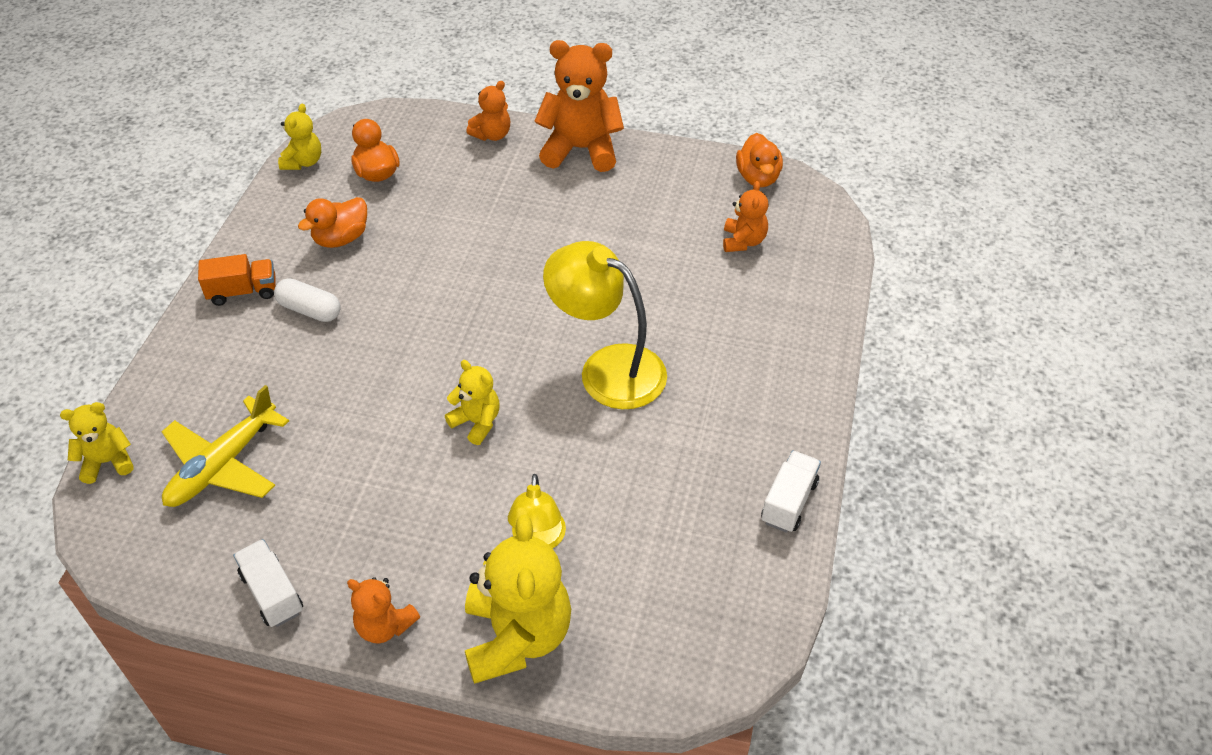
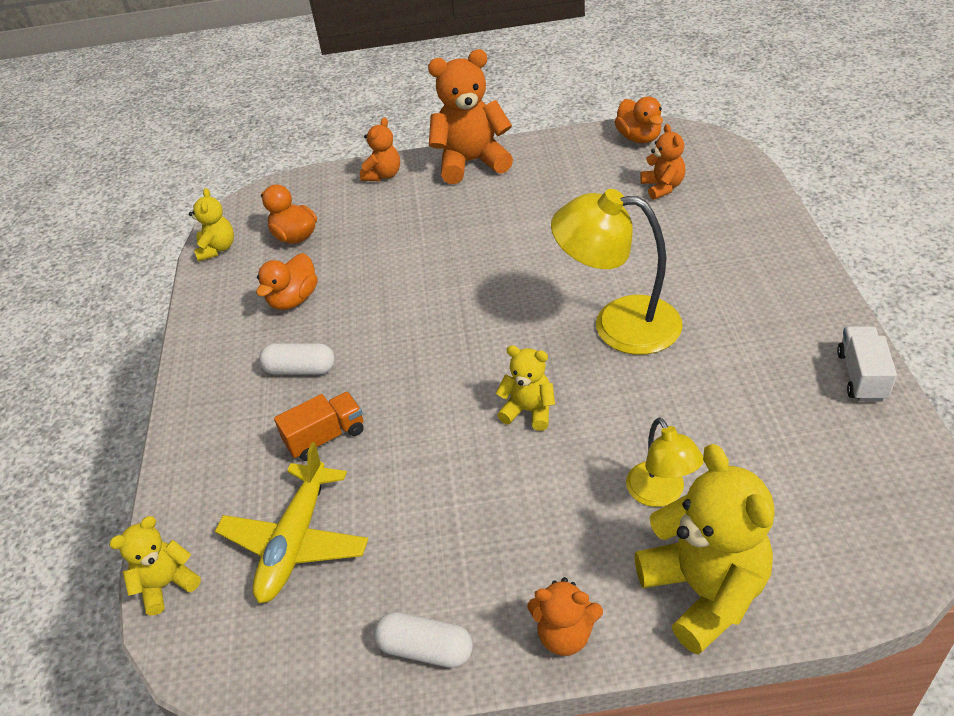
camera: 15 degrees left, 5 degrees down
orange truck [198,254,276,306] -> orange truck moved to [274,392,363,461]
white truck [233,539,303,627] -> white capsule [374,612,473,668]

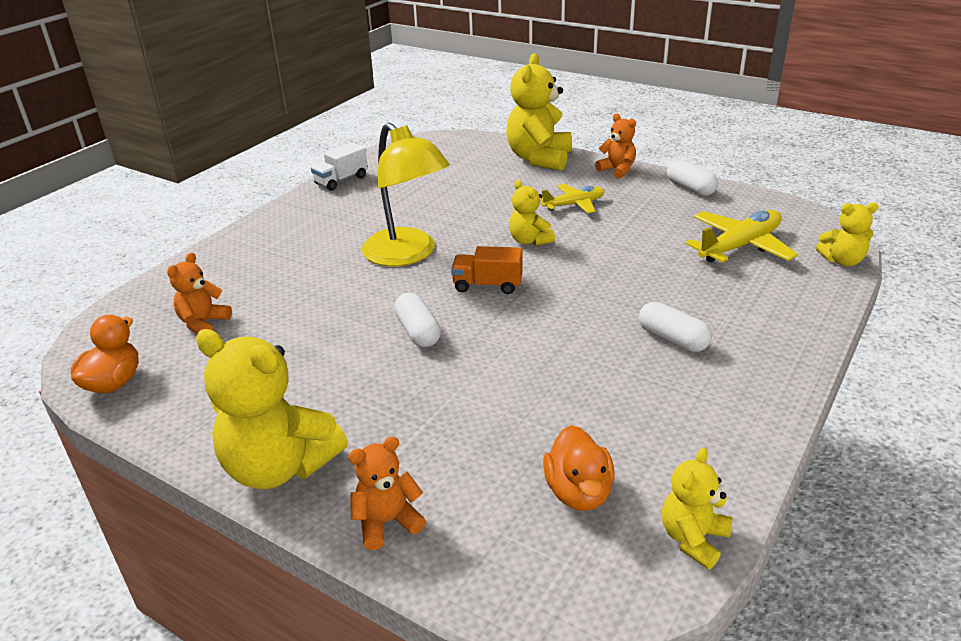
camera: 145 degrees left, 10 degrees down
orange duck [256,253,318,310] -> none
orange truck [274,392,363,461] -> orange truck moved to [451,246,522,294]
orange teddy bear [428,49,513,184] -> yellow teddy bear [196,329,348,489]
yellow lamp [626,417,704,507] -> none
none -> white capsule [394,293,441,347]
none -> yellow plane [541,184,605,213]

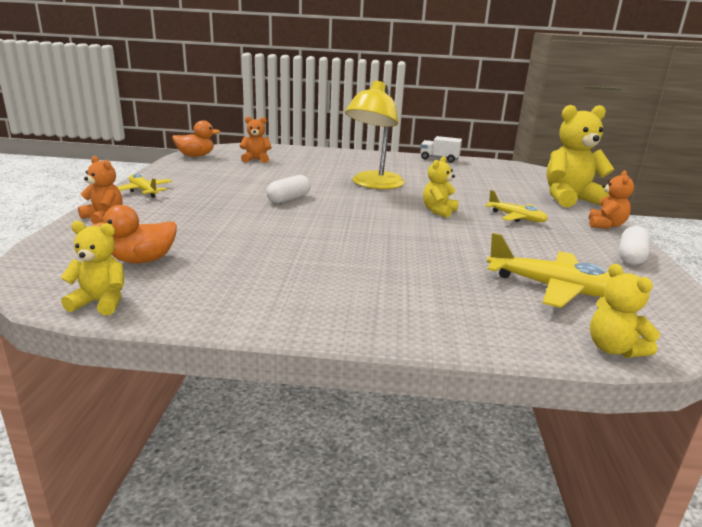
camera: 60 degrees right, 10 degrees down
yellow teddy bear [196,329,348,489] -> yellow plane [117,173,172,198]
orange truck [451,246,522,294] -> none
white capsule [639,302,712,352] -> none

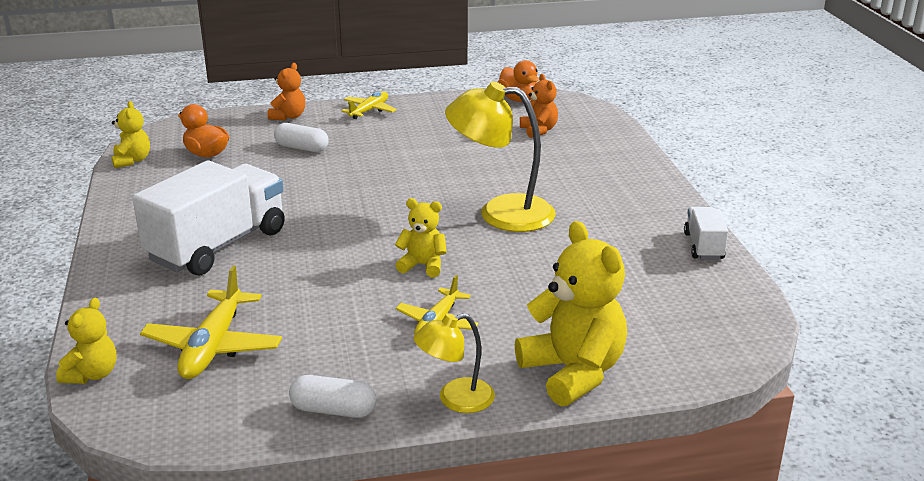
camera: 75 degrees right, 5 degrees up
white capsule [266,175,311,203] -> white capsule moved to [274,123,329,152]
orange teddy bear [589,170,634,229] -> yellow lamp [414,313,495,413]
yellow teddy bear [590,264,660,358] -> yellow teddy bear turned 150 degrees clockwise [56,298,117,384]
none -> white truck [132,160,285,275]

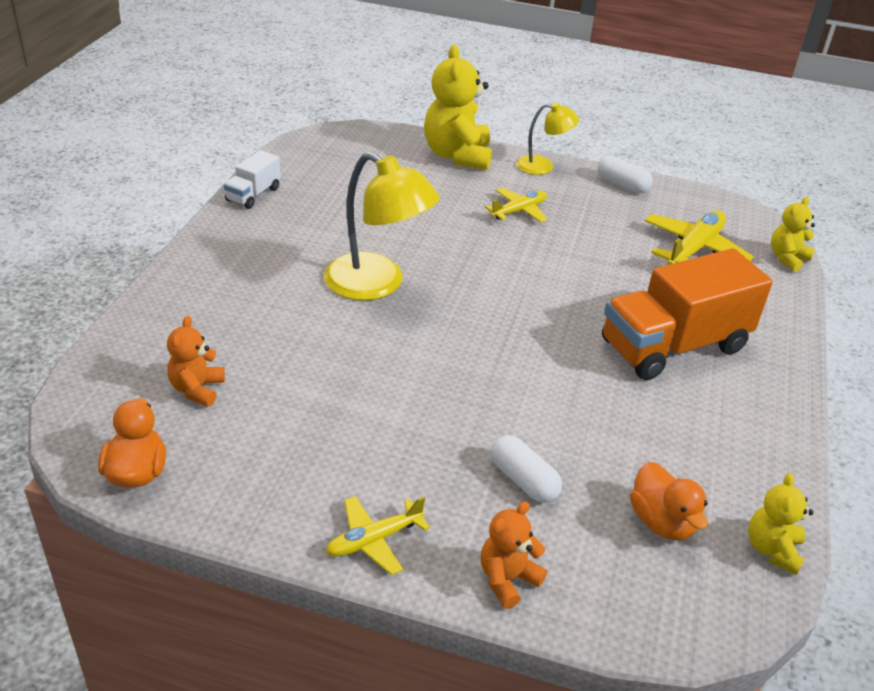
camera: 155 degrees left, 10 degrees up
white truck [132,160,285,275] -> orange truck [602,248,773,380]
yellow teddy bear [395,198,447,278] -> none

